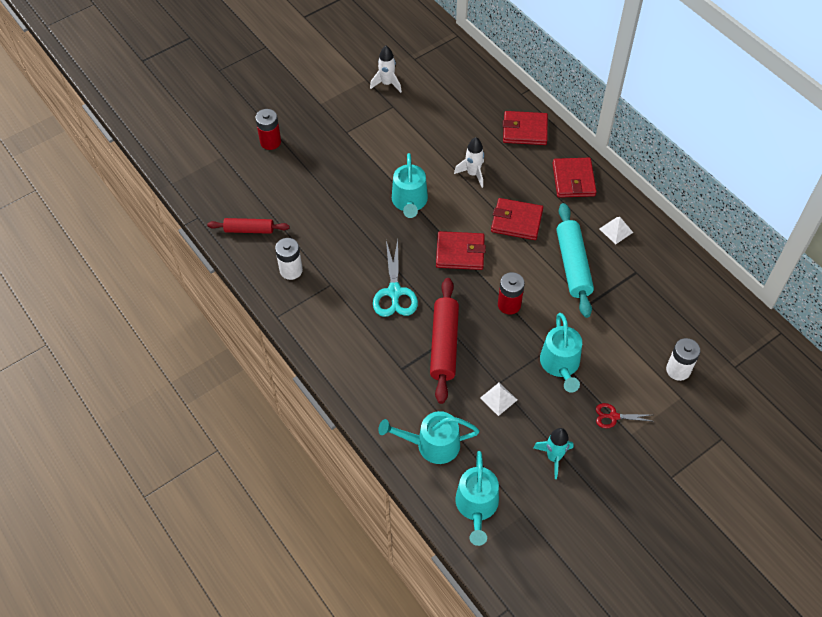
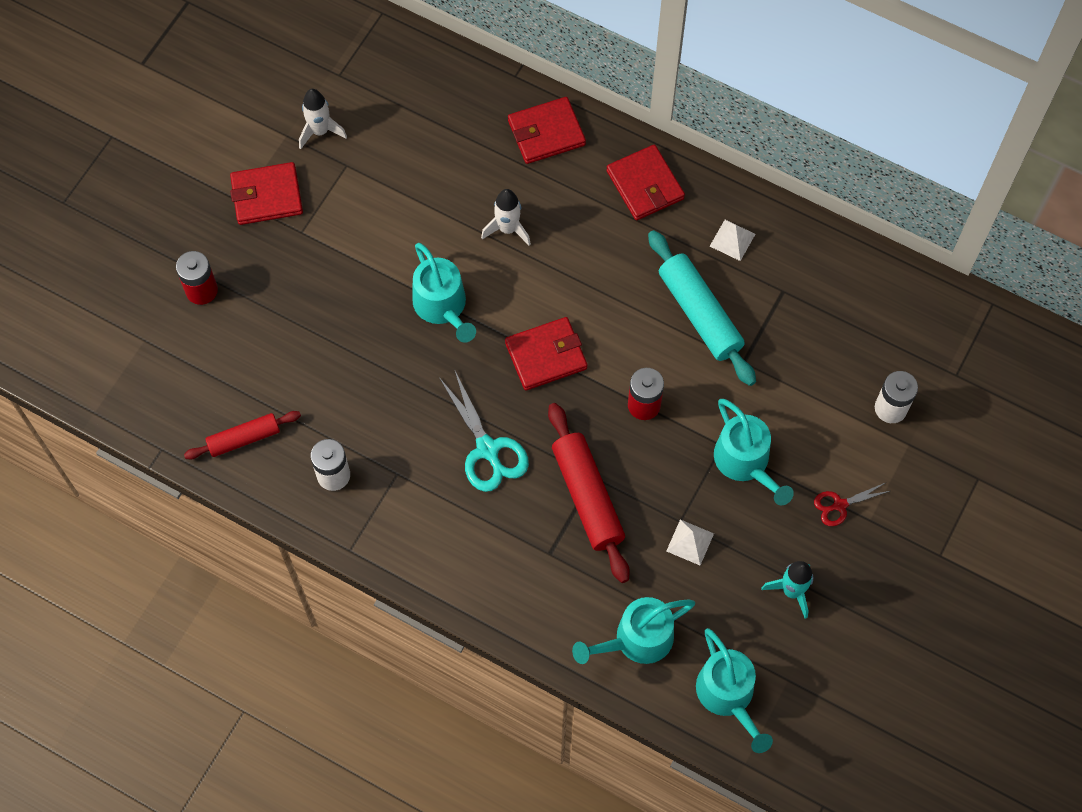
camera: 25 degrees left, 10 degrees up
red wallet [491,198,543,240] -> red wallet moved to [230,162,303,225]

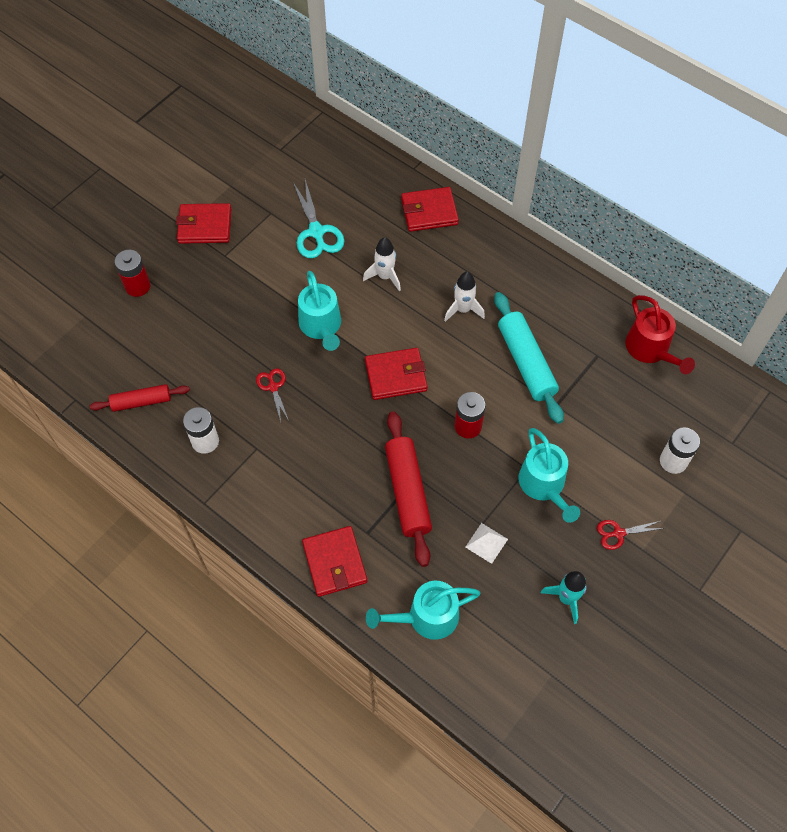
camera: 10 degrees right, 5 degrees down
white rocket [299,89,347,149] -> white rocket moved to [444,272,485,322]
turquoise scissors [439,369,529,492] -> turquoise scissors moved to [293,180,344,258]
red wallet [606,145,685,220] -> red wallet moved to [302,526,367,597]
turquoise watering can [696,628,773,753] -> none
white pyramid [710,220,755,261] -> none
none -> red scissors [256,368,289,422]
none -> red watering can [625,295,695,374]

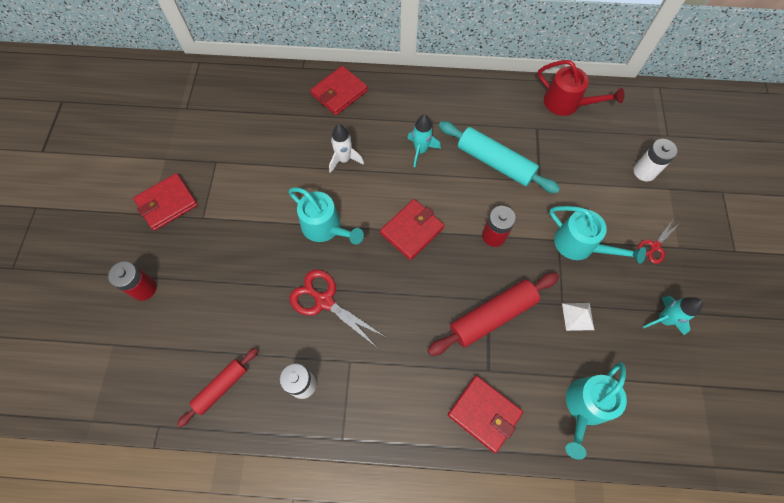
camera: 35 degrees left, 5 degrees up
red scissors [256,368,289,422] -> red scissors [289,269,385,347], size x1.75
turquoise scissors [293,180,344,258] -> none
red rolling pin [385,411,432,567] -> red rolling pin turned 75 degrees counterclockwise [427,273,559,356]
white rocket [444,272,485,322] -> turquoise rocket [407,114,441,167]

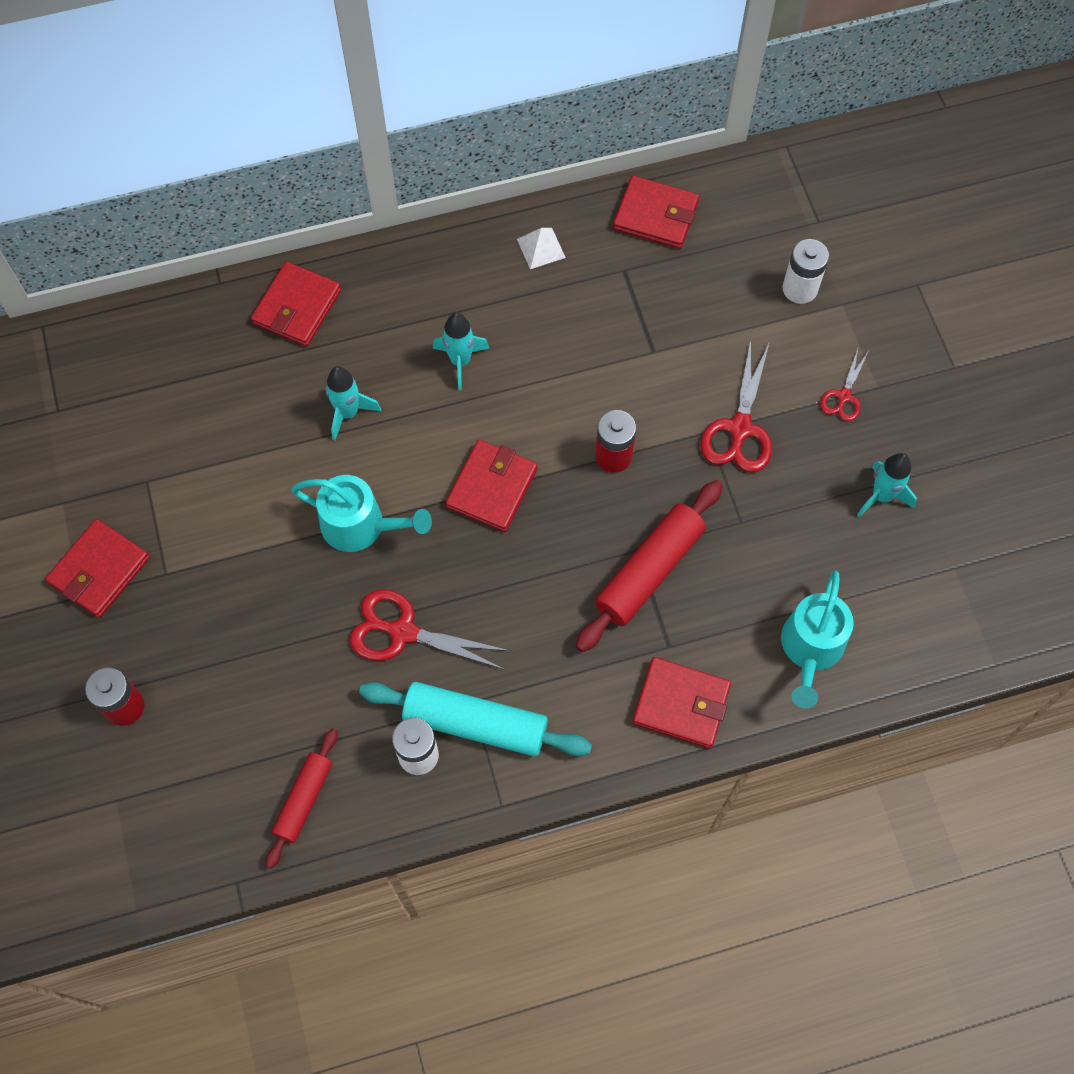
camera: 20 degrees left, 0 degrees up
white rocket [329,124,364,173] -> turquoise rocket [326,366,381,441]
turquoise rolling pin [439,121,560,193] -> turquoise rolling pin moved to [359,682,592,756]
red watering can [538,60,624,116] -> red wallet [613,176,699,249]
turquoise watering can [549,206,646,264] -> red scissors [700,339,772,473]
white pyramid [562,303,594,331] -> white pyramid moved to [517,228,566,269]

